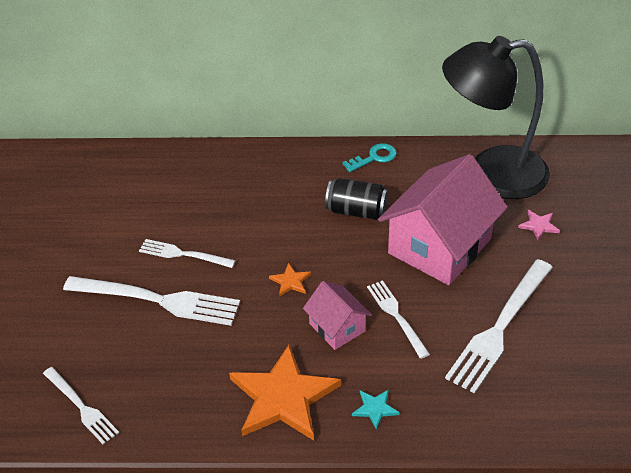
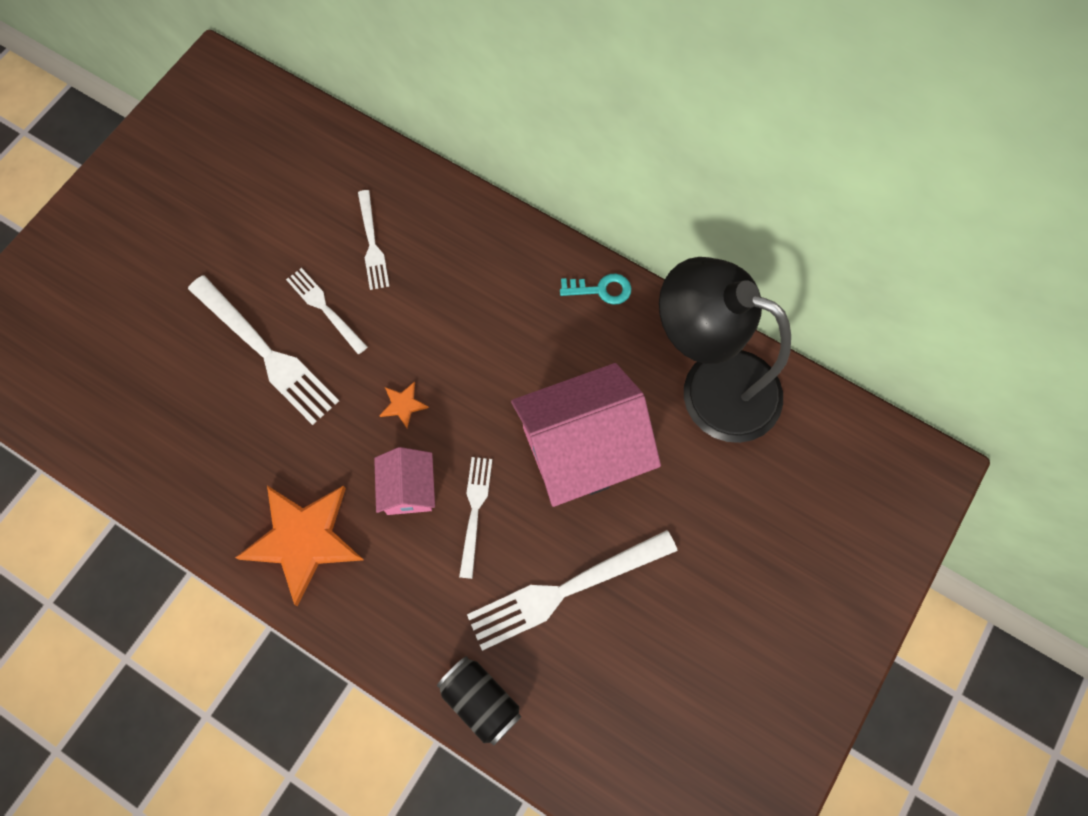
camera: 30 degrees right, 25 degrees up
white fork [43,367,119,444] -> white fork moved to [358,190,389,290]
black can [325,178,388,220] -> black can moved to [437,656,521,746]
turquoise star [352,390,400,430] -> none
pink star [518,210,560,240] -> none

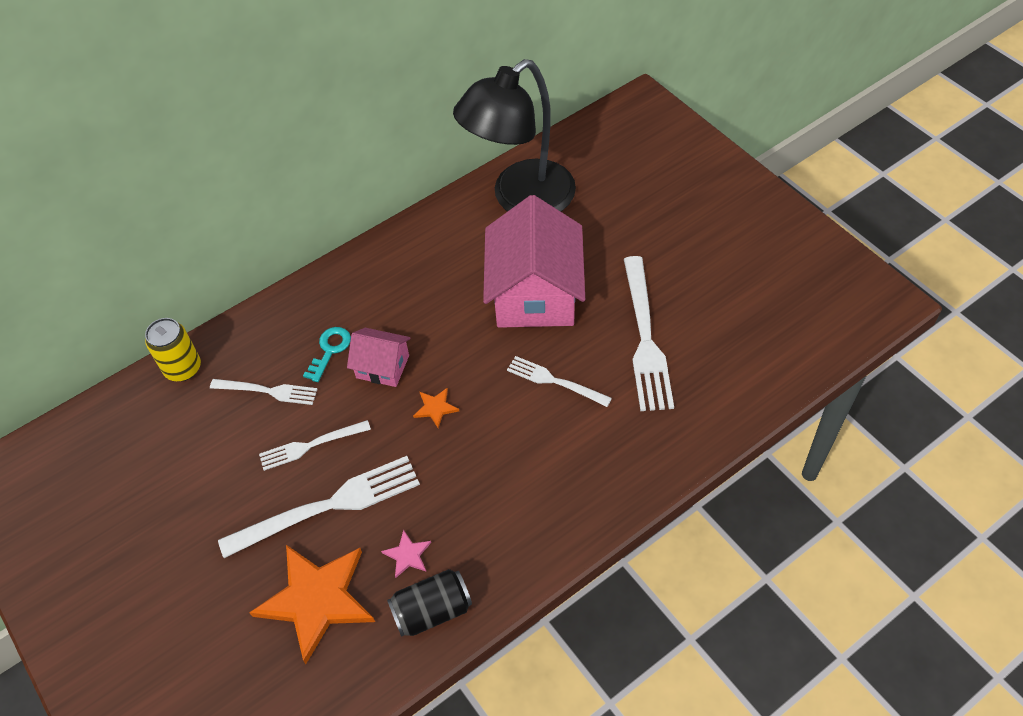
camera: 65 degrees left, 15 degrees down
orange star [235,486,363,606] -> orange star moved to [249,545,375,664]
pink house [374,447,435,515] -> pink house moved to [347,328,411,387]
black can [437,656,521,746] -> black can moved to [387,569,472,637]
turquoise key [560,274,631,305] -> turquoise key moved to [303,327,351,382]
none -> yellow can [145,318,201,381]
none -> pink star [381,530,431,578]

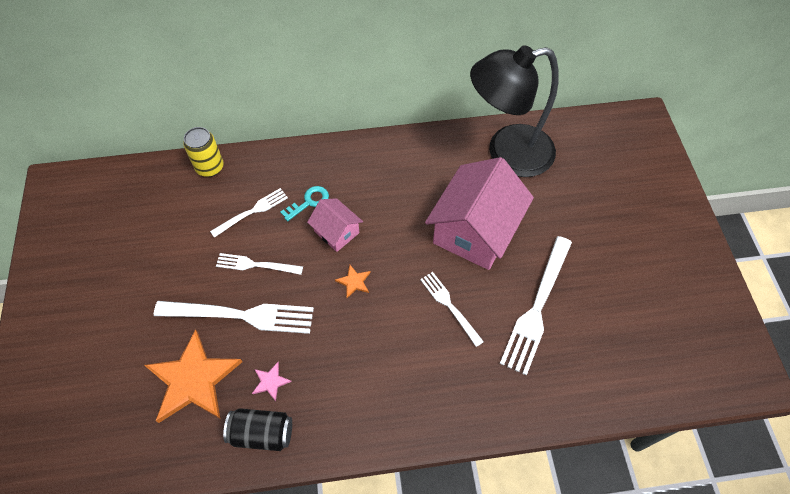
camera: 25 degrees right, 5 degrees up
white fork [210,379,318,405] -> white fork turned 75 degrees counterclockwise [210,188,288,238]

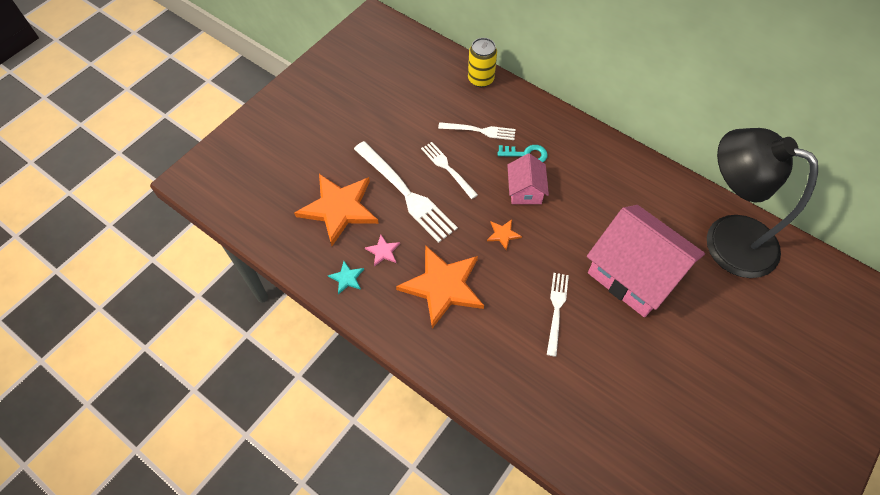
camera: 45 degrees right, 0 degrees up
black can [223,408,292,451] -> turquoise star [328,261,364,294]
pink house [425,157,534,270] -> pink house turned 60 degrees clockwise [587,205,705,317]
white fork [500,236,572,375] -> none
none -> orange star [396,245,484,329]

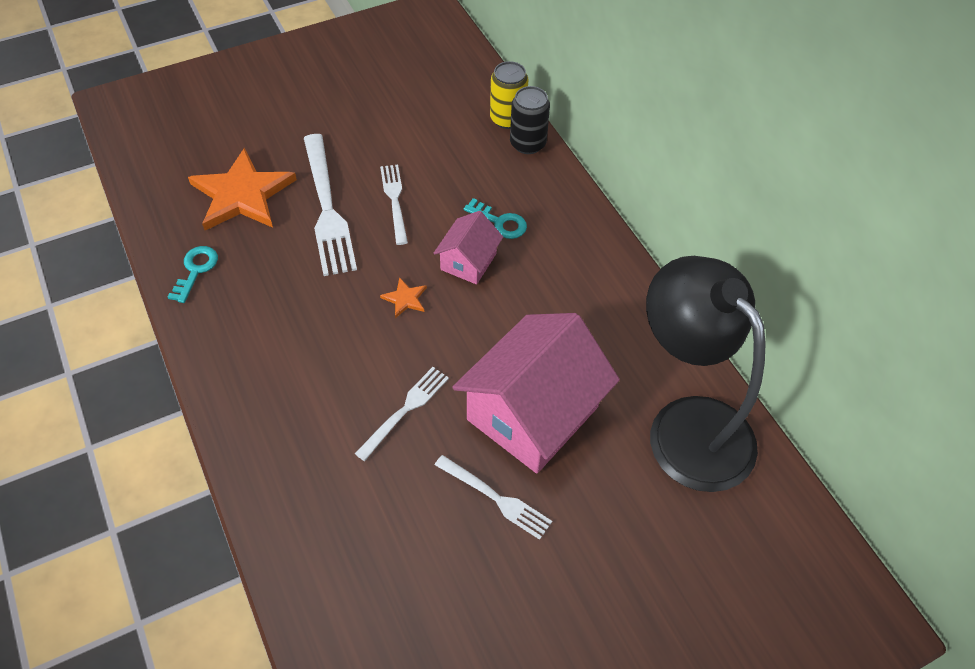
camera: 25 degrees right, 5 degrees down
turquoise star [328,261,364,294] -> turquoise key [167,246,218,303]
pink star [365,235,400,266] -> none
orange star [396,245,484,329] -> none
white fork [438,122,516,140] -> white fork moved to [435,455,552,540]
pink house [587,205,705,317] -> pink house turned 60 degrees clockwise [452,313,620,473]
none -> black can [510,86,550,154]

